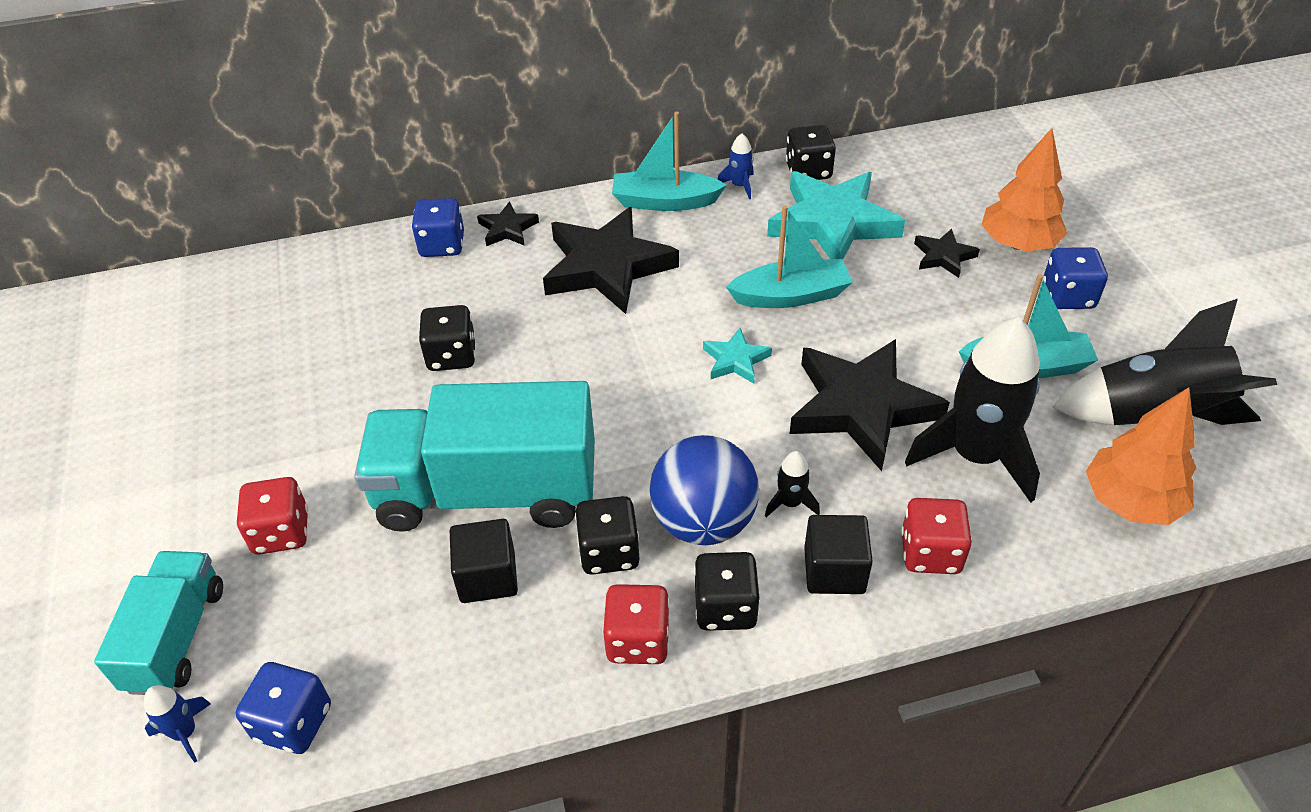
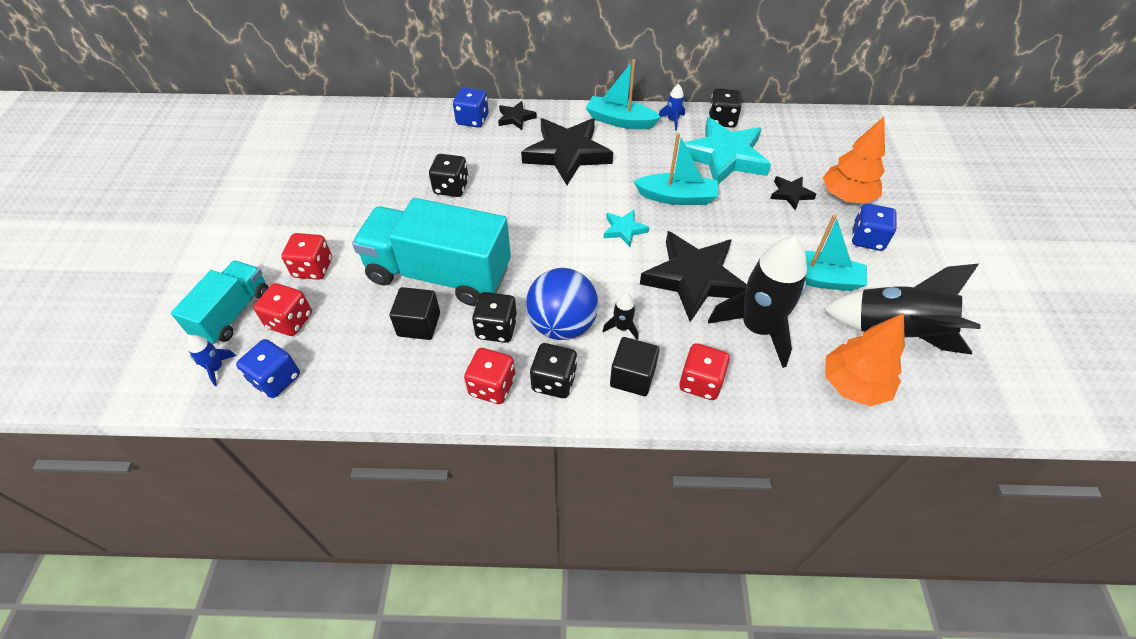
camera: 15 degrees right, 5 degrees up
none -> red dice [254,283,312,336]

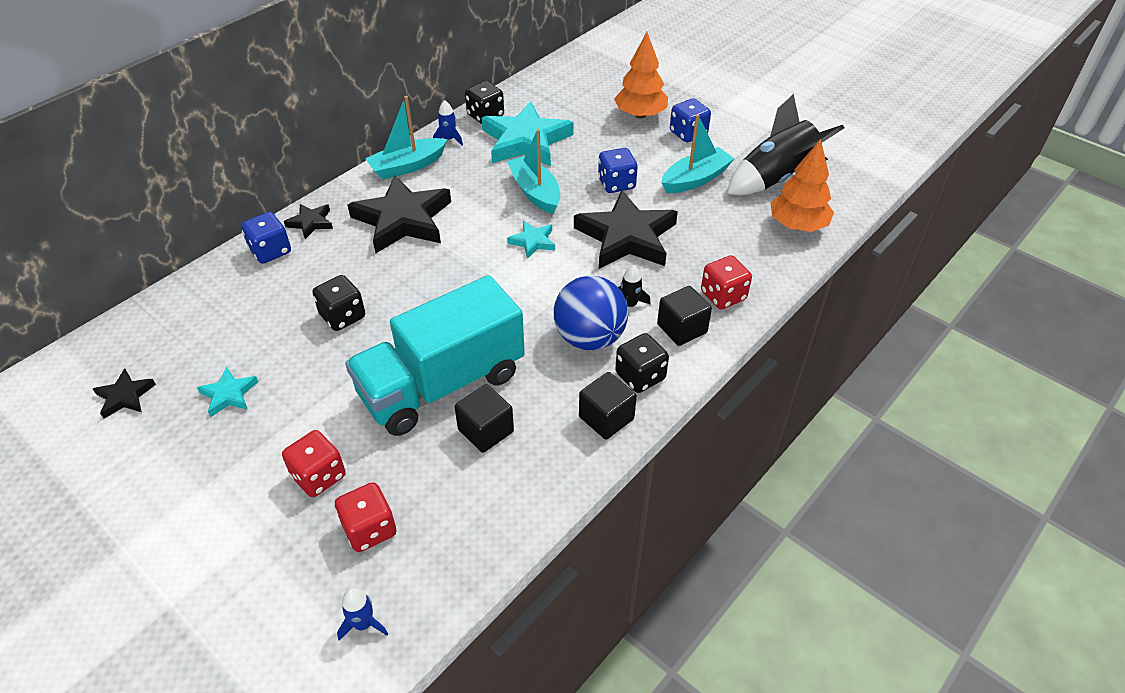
camera: 50 degrees left, 5 degrees down
turquoise truck [171,261,269,344] -> none
blue dice [236,339,300,398] -> blue dice moved to [598,148,638,193]
red dice [464,348,515,404] -> black cube [579,372,637,439]
black dice [472,292,517,343] -> none
turquoise boat [633,133,718,205] -> turquoise boat turned 75 degrees counterclockwise [507,129,560,214]
black rocket [708,236,807,368] -> none
black star [770,176,817,210] -> black star moved to [93,369,156,419]
none -> turquoise star [197,367,258,417]

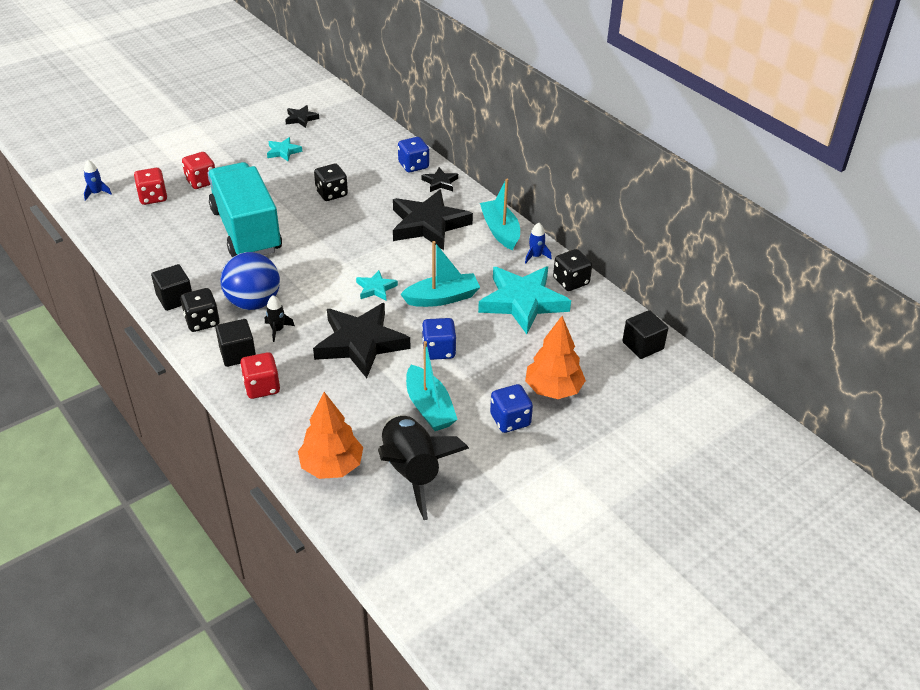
camera: 100 degrees right, 5 degrees down
black cube [455,384,514,453] -> black cube moved to [622,310,668,359]

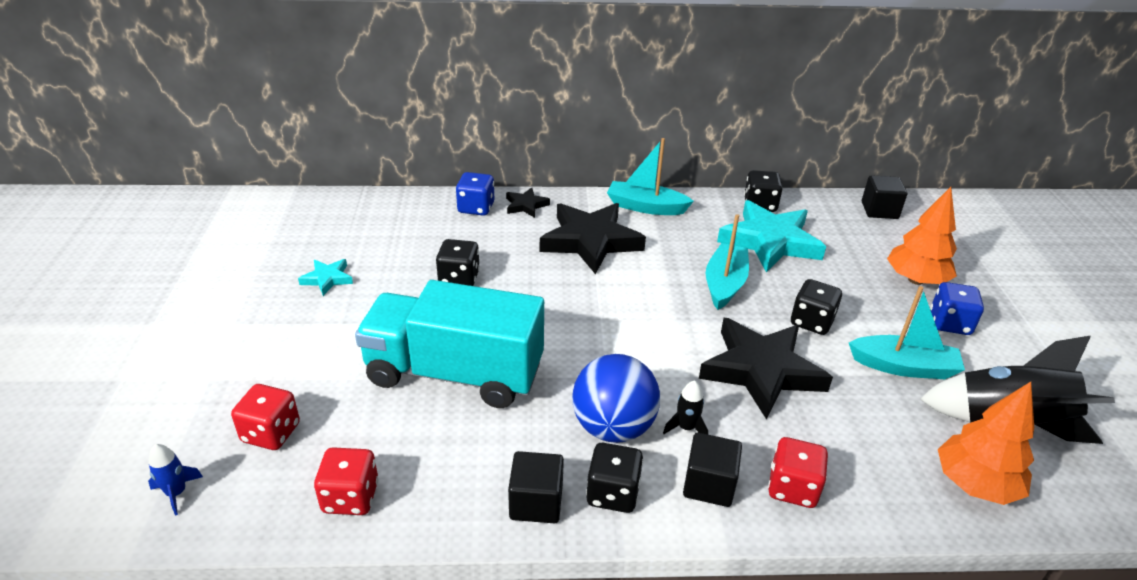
camera: 55 degrees left, 5 degrees down
red dice [182,152,215,189] -> red dice moved to [314,447,379,515]
black star [285,105,319,128] -> none
turquoise star [356,270,398,301] -> none
blue dice [422,318,456,360] -> black dice [791,279,842,335]
blue rocket [525,223,552,264] -> none

